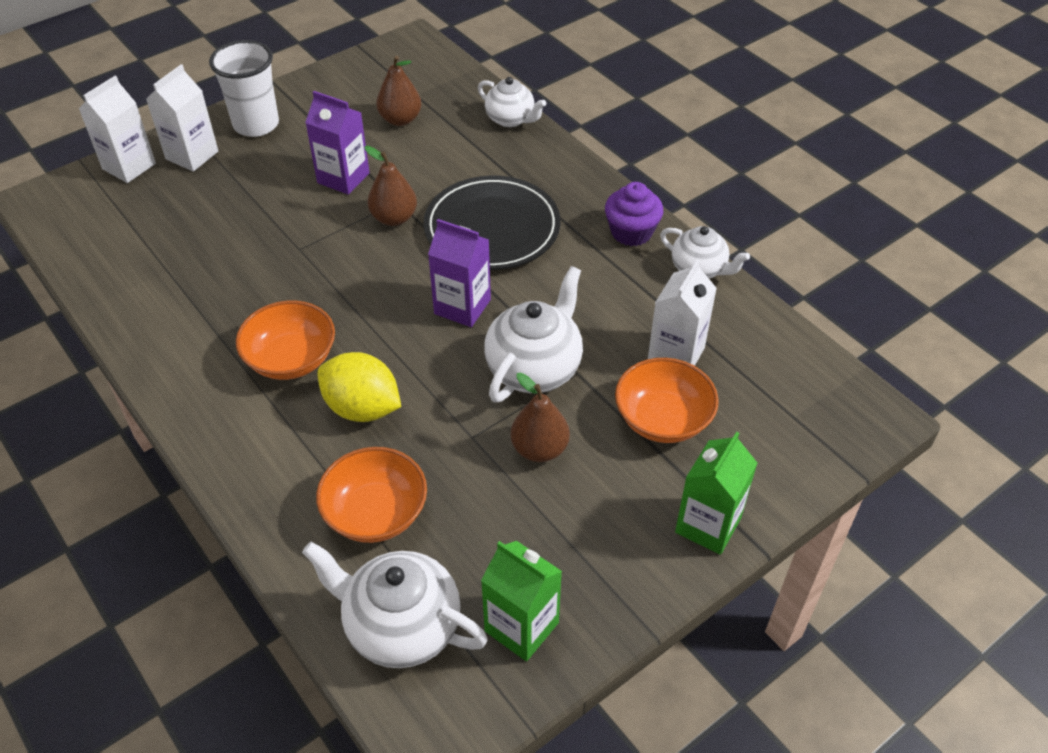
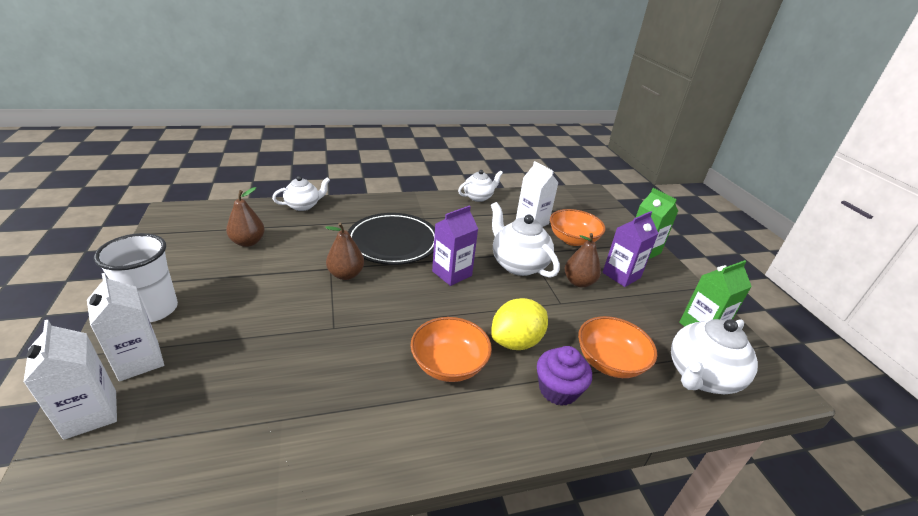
camera: 70 degrees left, 15 degrees down
purple carton [305,91,370,195] -> purple carton moved to [602,211,659,287]
purple cupcake [605,182,663,246] -> purple cupcake moved to [537,346,592,406]

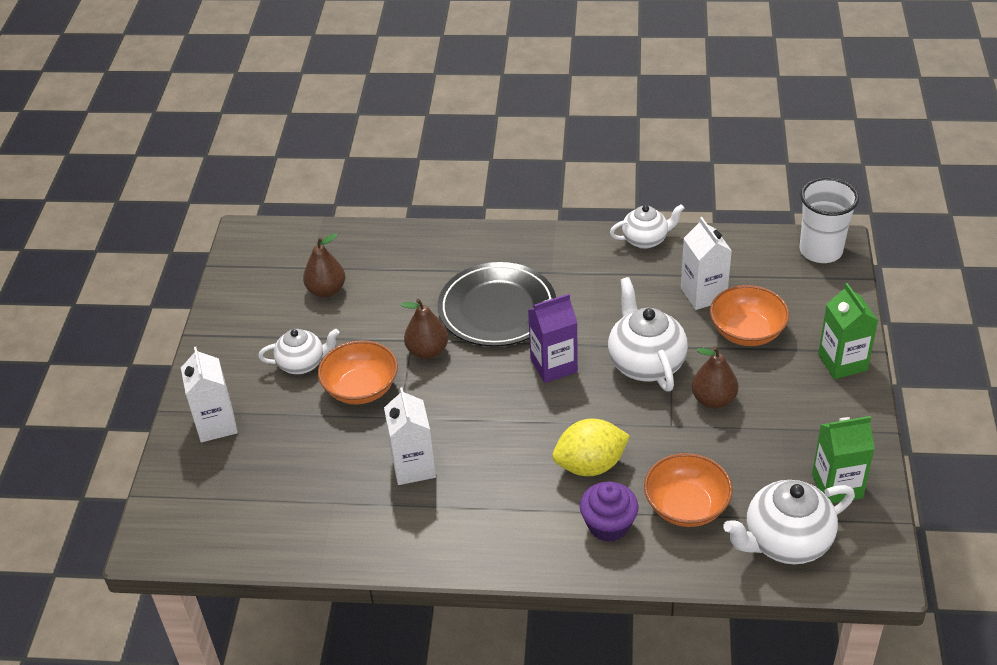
camera: 25 degrees right, 10 degrees up
white carton [23,320,117,440] -> white carton moved to [384,387,436,485]
white cup [94,233,178,322] -> white cup moved to [800,177,859,263]
white teapot [272,176,330,211] -> white teapot moved to [258,329,339,374]
orange bowl [410,317,492,382] -> orange bowl moved to [318,340,398,405]
purple carton [602,211,659,287] -> none

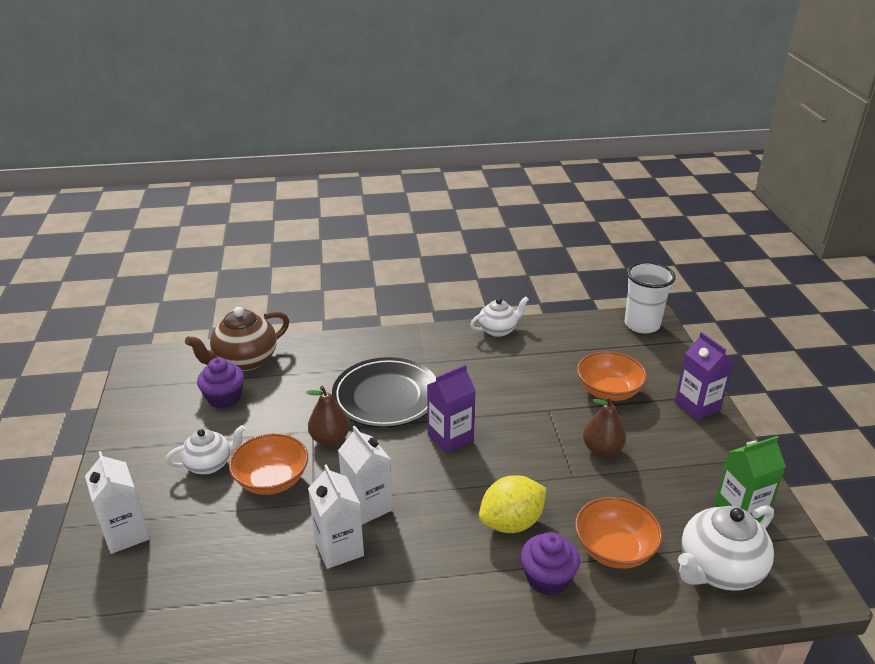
camera: 15 degrees left, 10 degrees down
brown pear [303,233,345,298] -> purple cupcake [197,358,244,409]
white teapot [608,277,688,392] -> none
white carton [681,217,732,310] -> white carton moved to [338,426,393,525]
green carton [818,283,878,379] -> purple carton [675,332,733,420]
none -> brown teapot [185,307,289,371]

